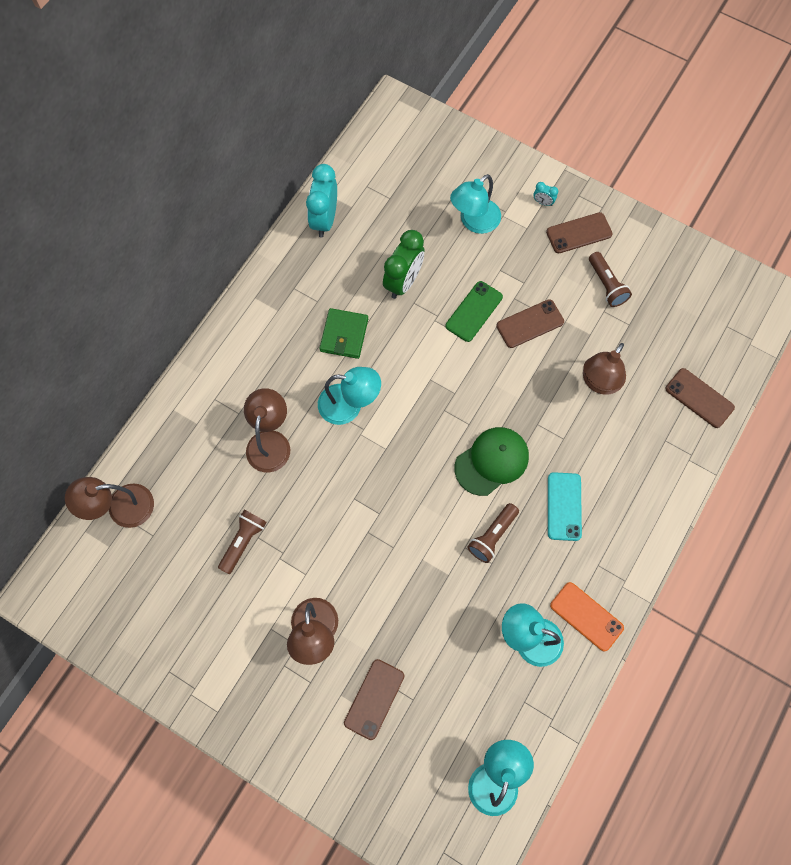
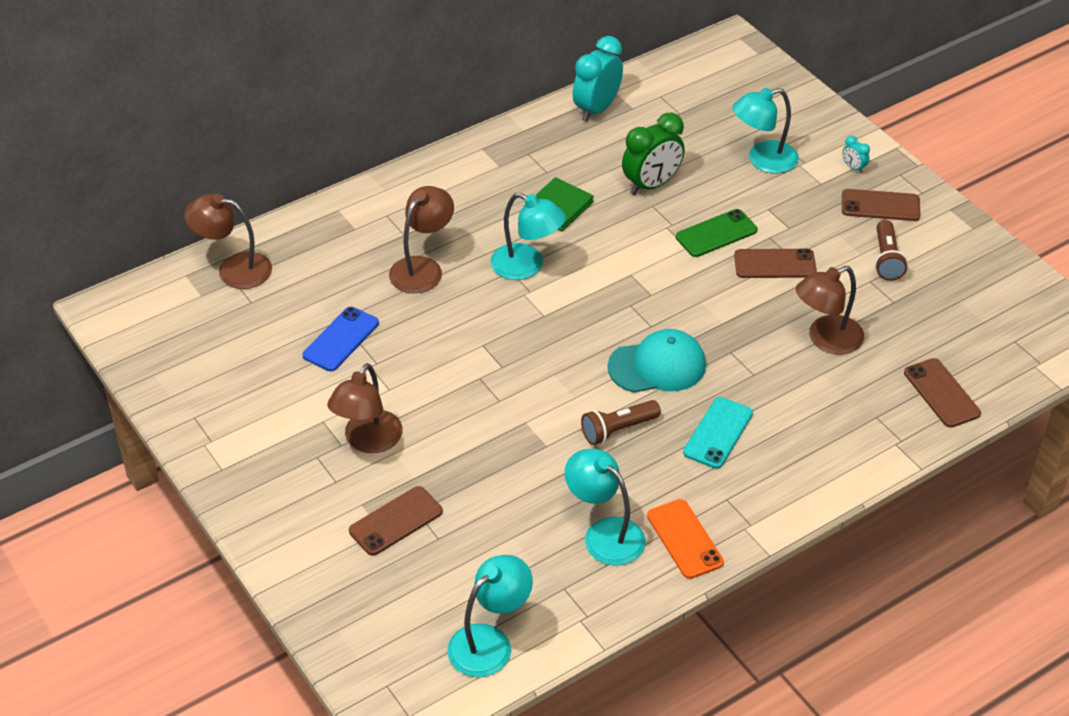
camera: 25 degrees right, 25 degrees down
brown flashlight [218,510,267,574] -> blue phone [302,307,379,371]
green cap [455,427,529,496] -> turquoise cap [608,329,706,393]

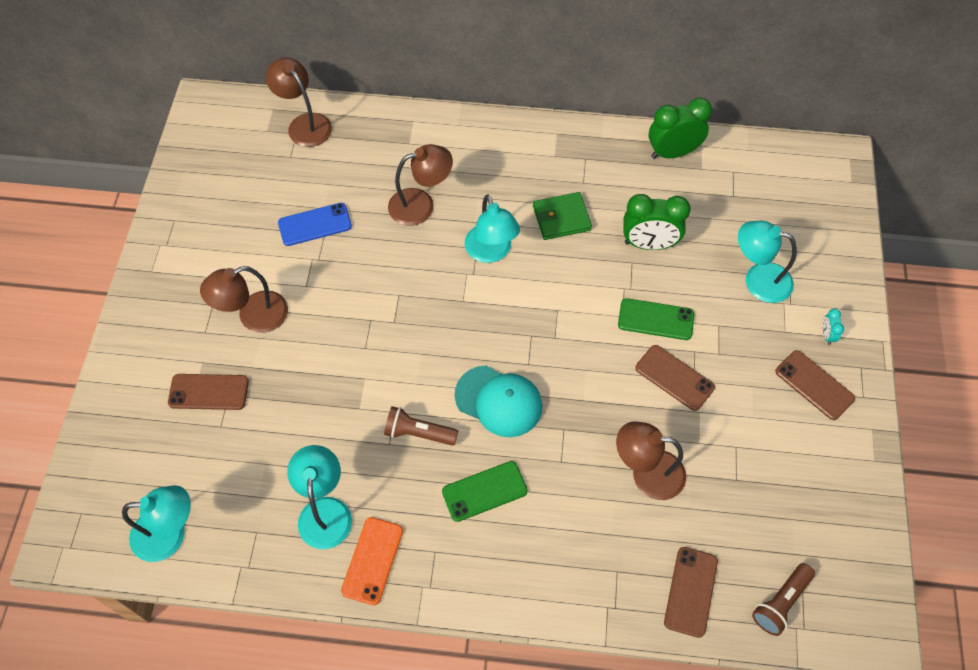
camera: 40 degrees right, 15 degrees up
turquoise clock [573,36,623,122] -> green clock [649,98,712,159]
turquoise phone [683,397,753,469] -> green phone [442,461,528,522]
brown flashlight [875,220,908,281] -> brown flashlight moved to [752,563,815,636]

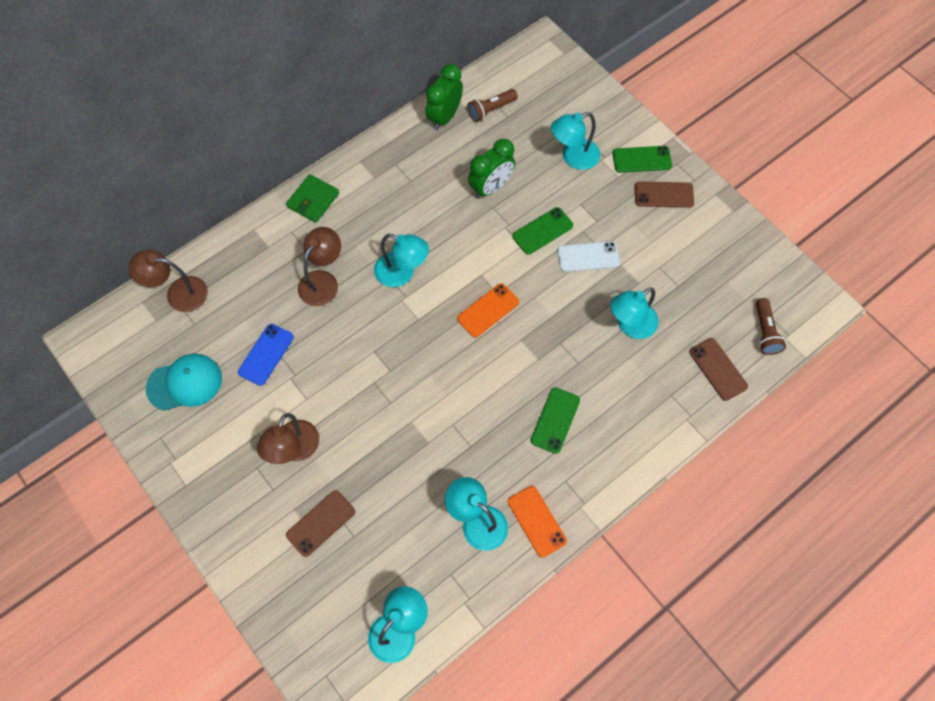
camera: 45 degrees left, 5 degrees up
brown flashlight [384,406,458,446] -> brown flashlight moved to [467,89,518,122]
turquoise cap [455,366,542,437] -> turquoise cap moved to [146,354,222,411]
green wallet [533,192,592,240] -> green wallet moved to [286,174,339,223]
brown lamp [616,422,686,500] -> turquoise lamp [610,287,659,339]
brown phone [635,345,715,411] -> white phone [557,241,620,272]
turquoise clock [822,309,844,345] -> green phone [612,146,672,173]
none -> orange phone [457,283,519,337]

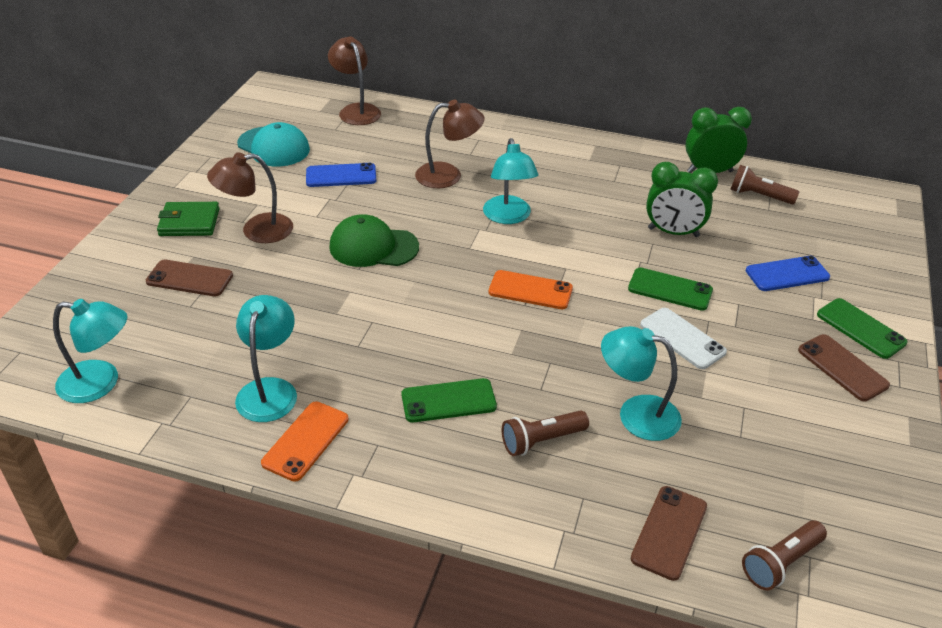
camera: 55 degrees right, 25 degrees down
green wallet [286,174,339,223] -> green wallet moved to [157,202,220,236]
turquoise lamp [551,112,600,170] -> blue phone [746,256,830,291]
none -> green cap [329,214,419,267]
none -> brown flashlight [502,411,589,456]

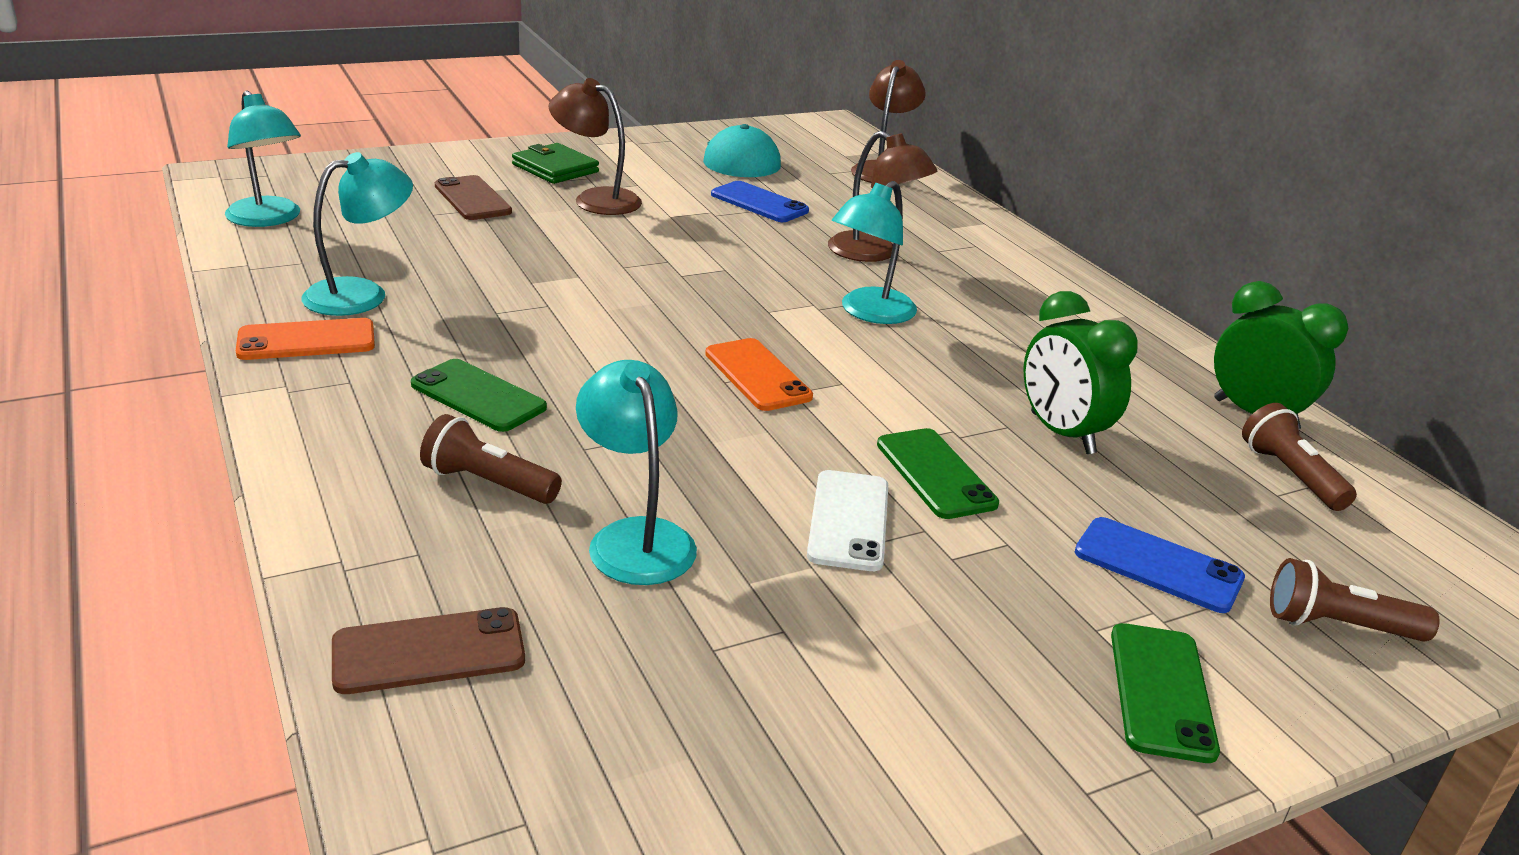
camera: 45 degrees right, 10 degrees down
green cap [329,214,419,267] -> none
brown flashlight [742,520,827,591] -> brown flashlight moved to [1270,558,1440,642]
brown phone [798,334,890,401] -> none

